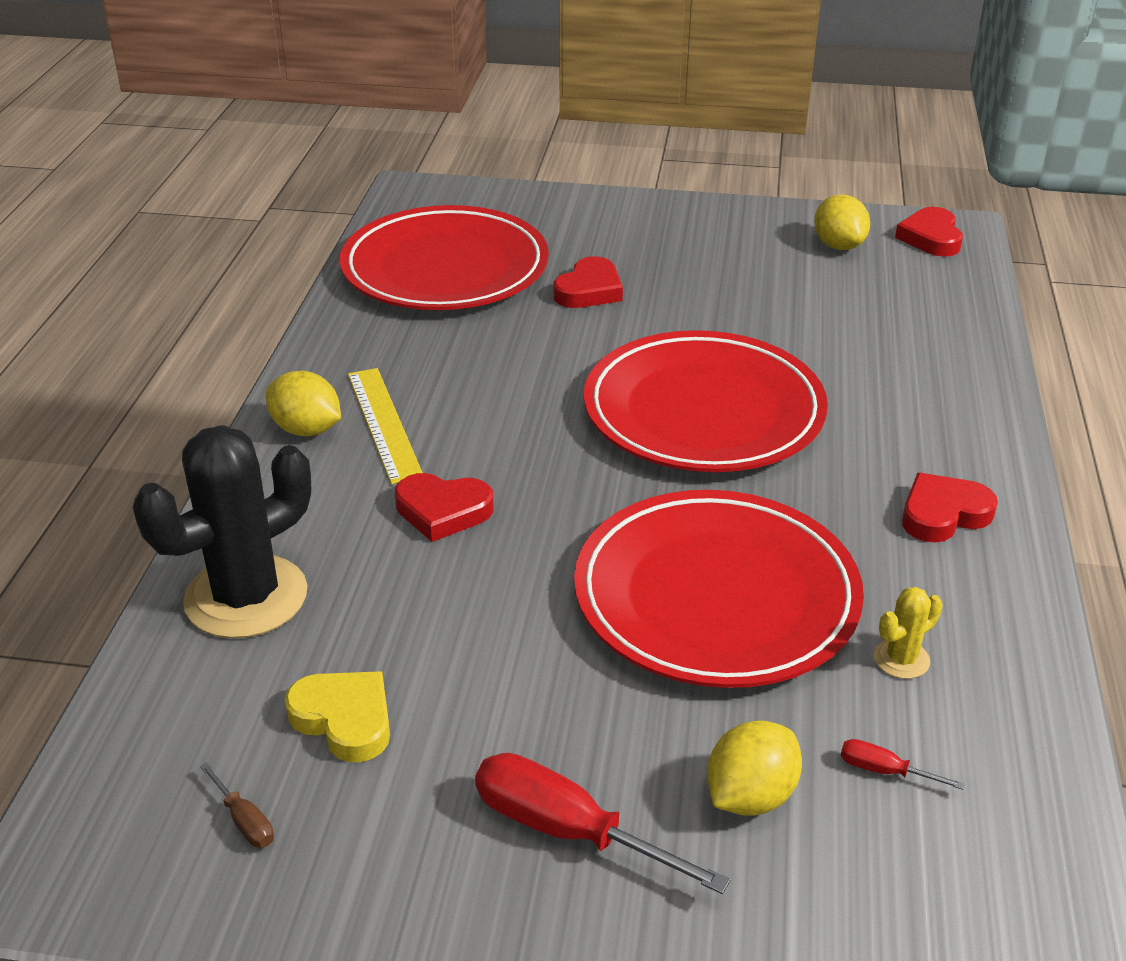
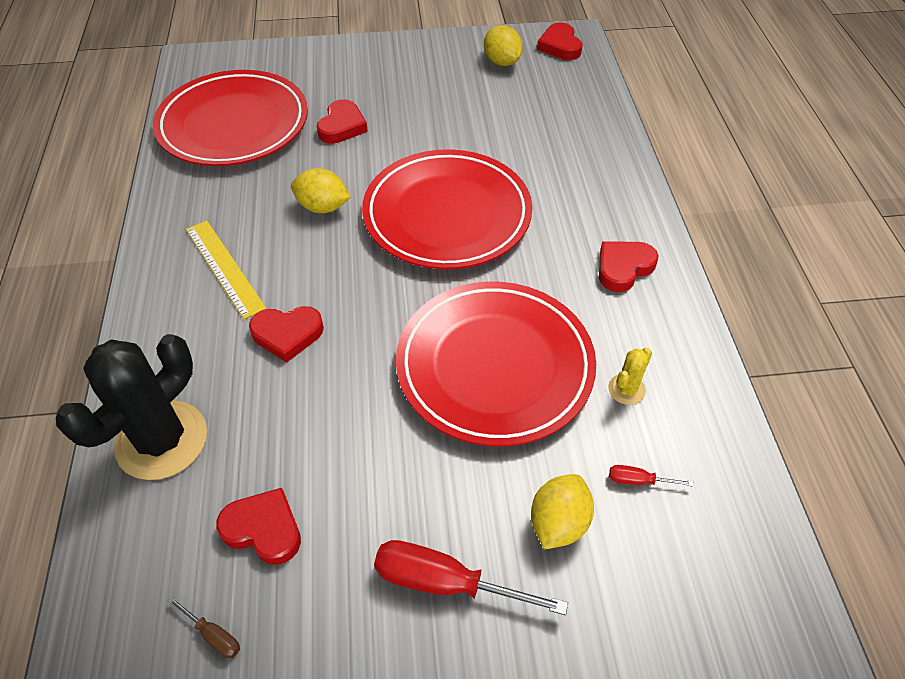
camera: 15 degrees left, 15 degrees up
yellow lemon [266,371,341,436] -> yellow lemon moved to [291,168,351,213]
yellow heart [285,671,390,762] -> red heart [216,488,301,565]

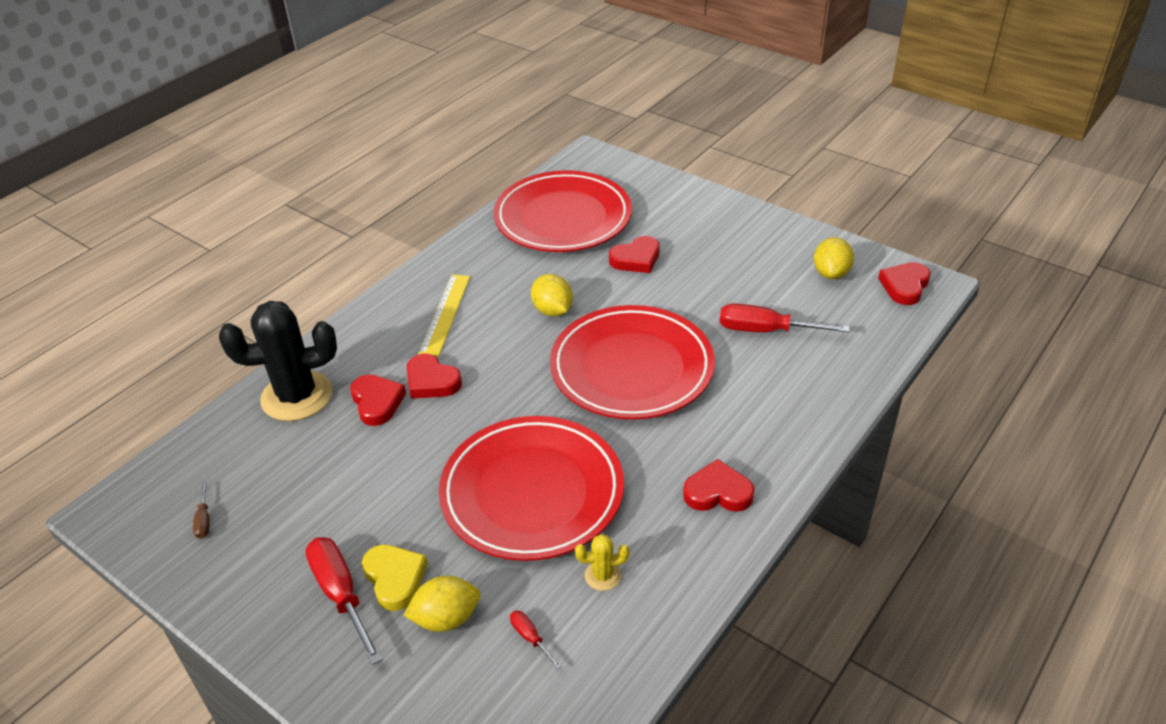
camera: 45 degrees right, 10 degrees down
red heart [216,488,301,565] -> red heart moved to [350,374,406,426]
none -> yellow heart [362,545,428,611]
none -> red screwdriver [720,304,850,332]

